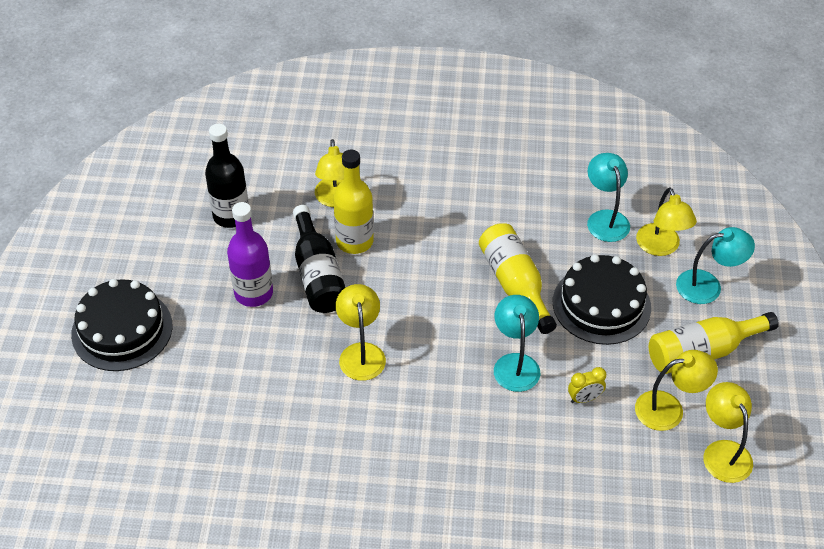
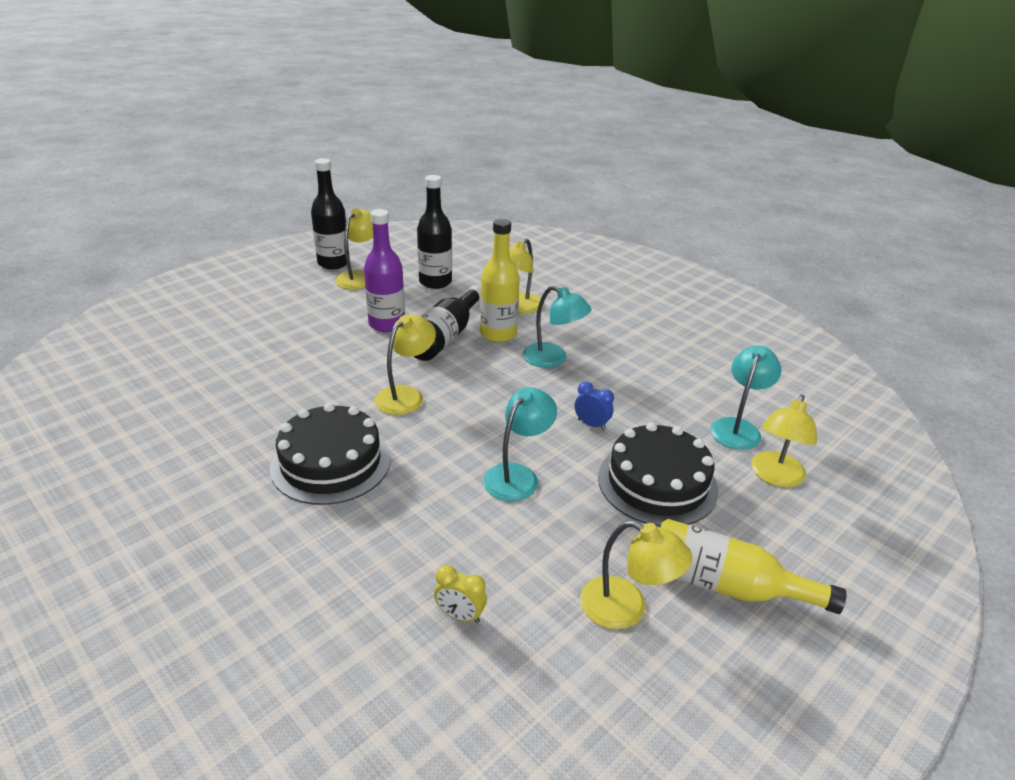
camera: 40 degrees right, 15 degrees down
black cake [71,279,172,371] -> black cake moved to [270,403,391,505]
yellow bottle [479,223,557,334] -> blue clock [575,382,614,430]
yellow clock [568,367,606,403] -> yellow clock moved to [434,565,487,623]
turquoise lamp [676,227,755,304] -> turquoise lamp moved to [523,286,592,368]
yellow lamp [703,382,753,483] -> yellow lamp moved to [335,208,373,290]
none -> black bottle [311,158,350,269]

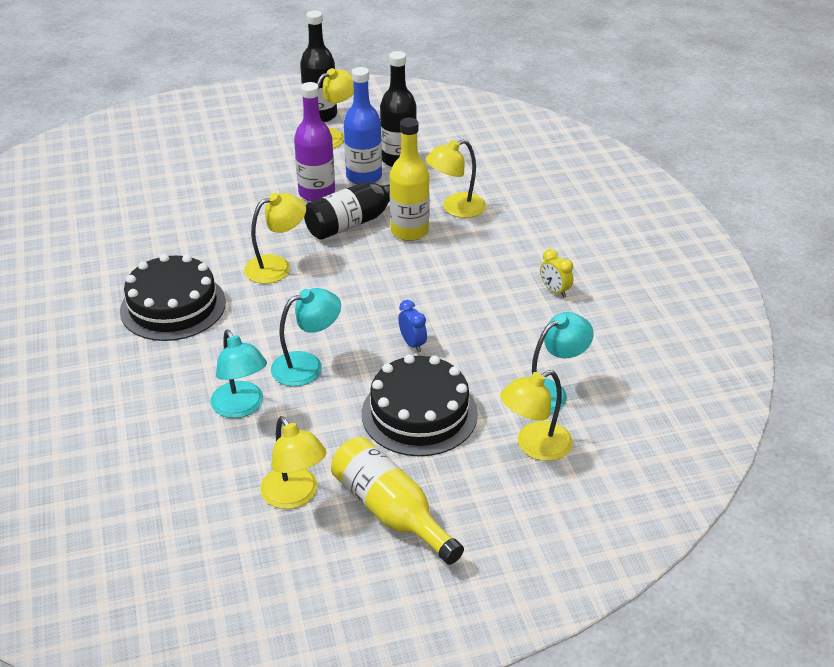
camera: 30 degrees right, 5 degrees up
yellow clock [434,565,487,623] -> yellow clock moved to [540,249,573,298]
turquoise lamp [523,286,592,368] -> turquoise lamp moved to [210,330,267,418]
none -> blue bottle [344,67,382,184]

